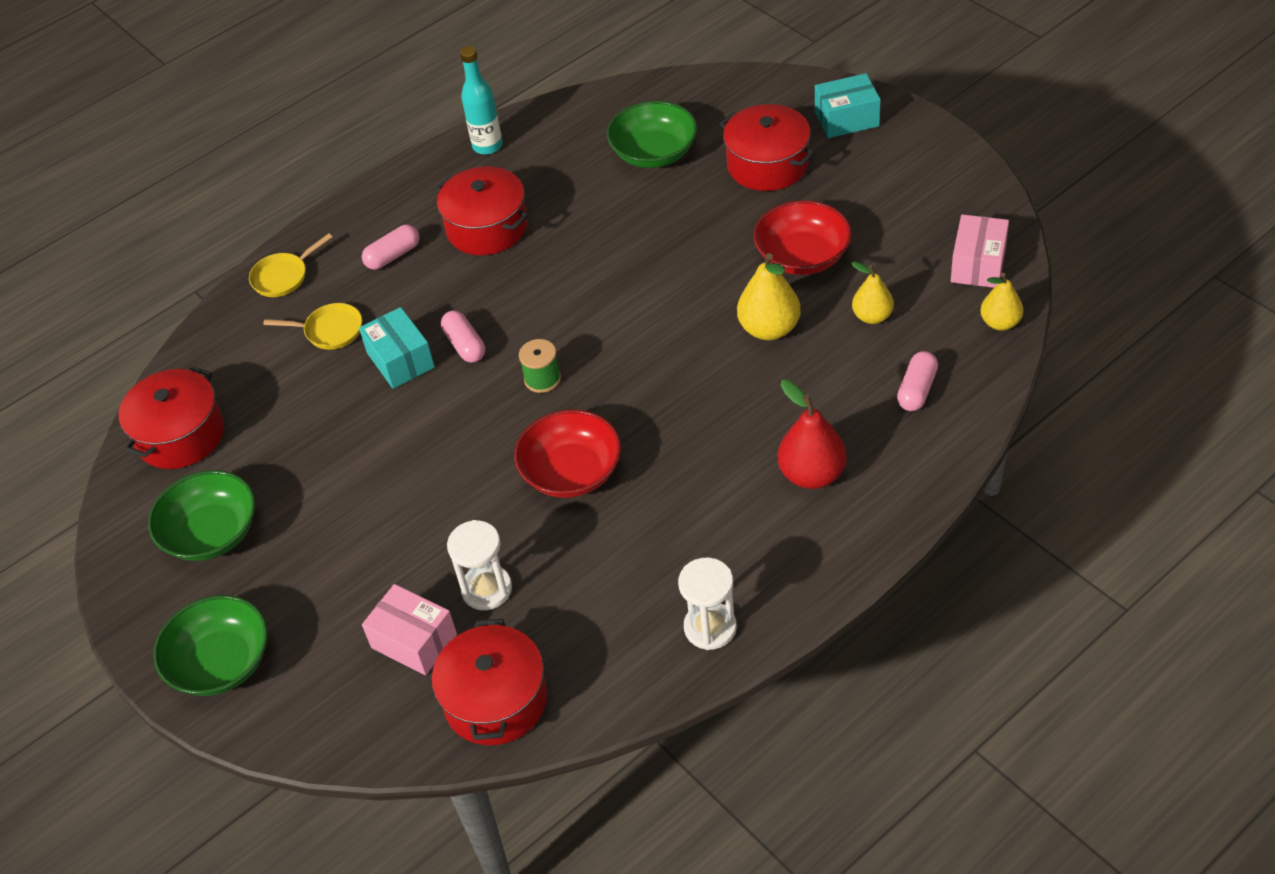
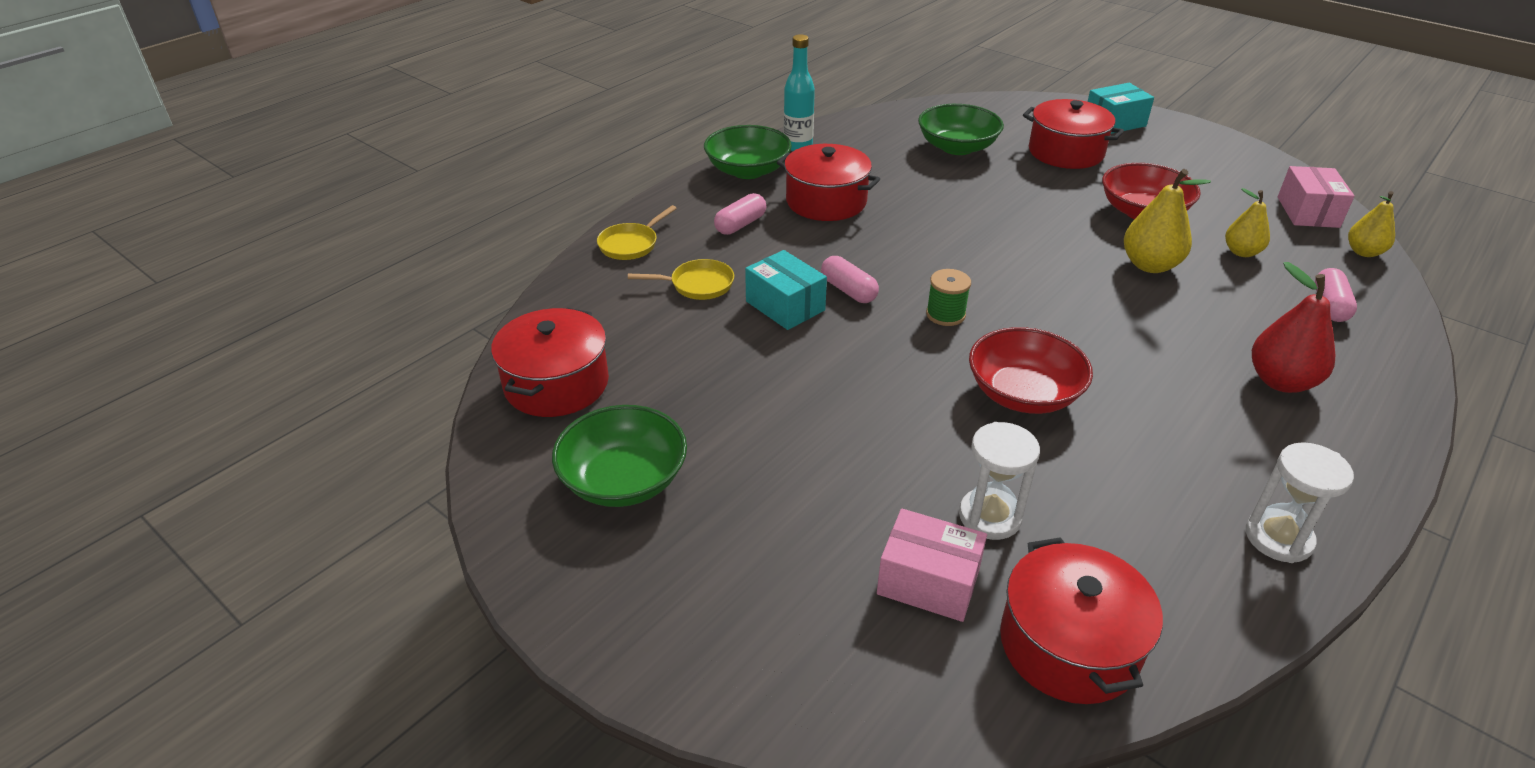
camera: 15 degrees left, 10 degrees down
green bowl [153,595,268,696] -> green bowl moved to [704,125,792,179]

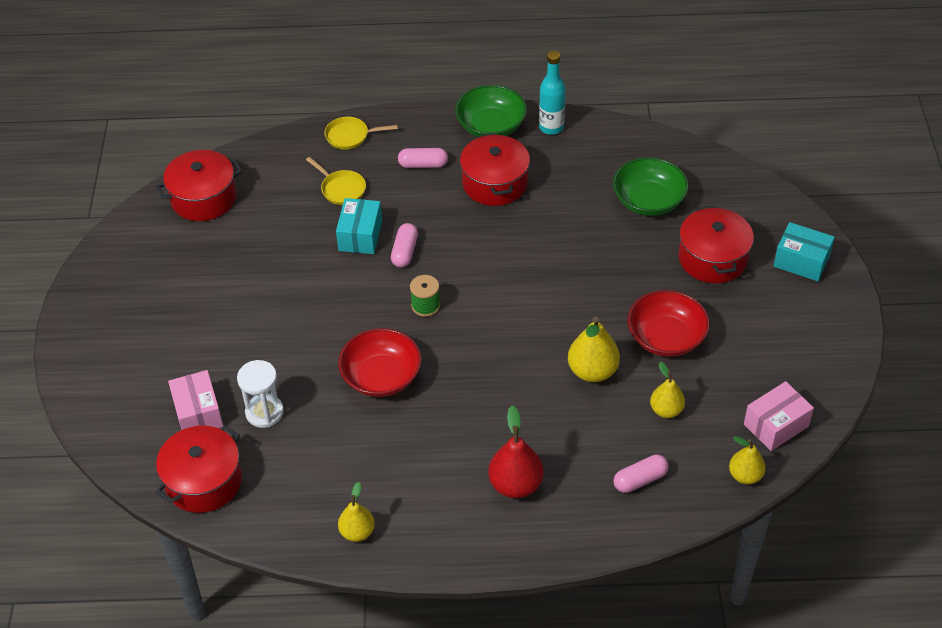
camera: 50 degrees right, 10 degrees up
green bowl [552,405,687,507] -> none
white hourglass [1246,442,1354,563] -> yellow pear [338,482,375,542]

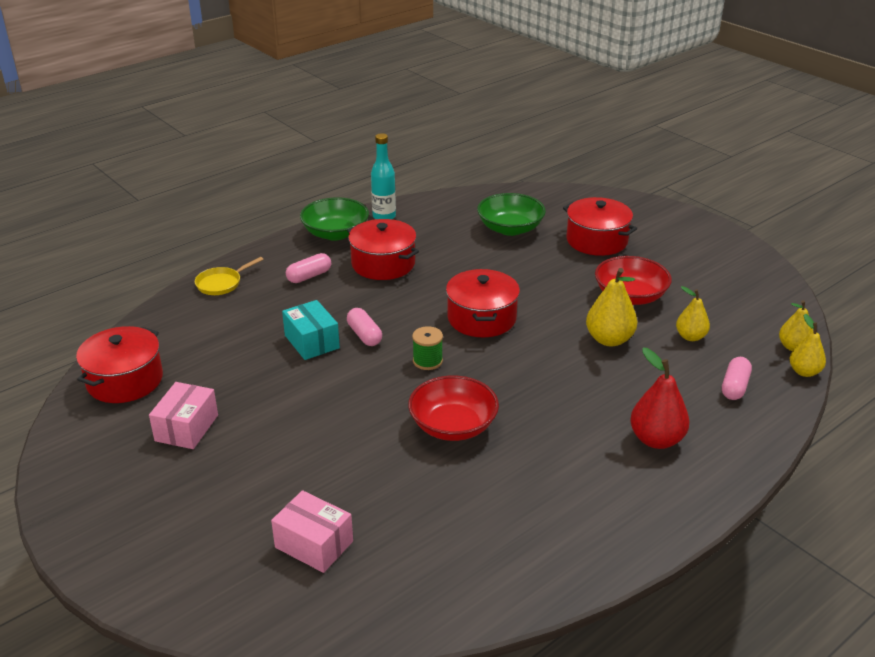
camera: 40 degrees left, 15 degrees down
red pot [156,425,242,513] -> red pot moved to [446,269,520,337]
white hourglass [237,360,284,428] -> none
yellow pan [306,157,366,205] -> none
yellow pear [338,482,375,542] -> yellow pear moved to [790,314,826,377]
pink box [744,381,814,451] -> pink box moved to [149,382,218,449]
turquoise box [774,222,835,281] -> none

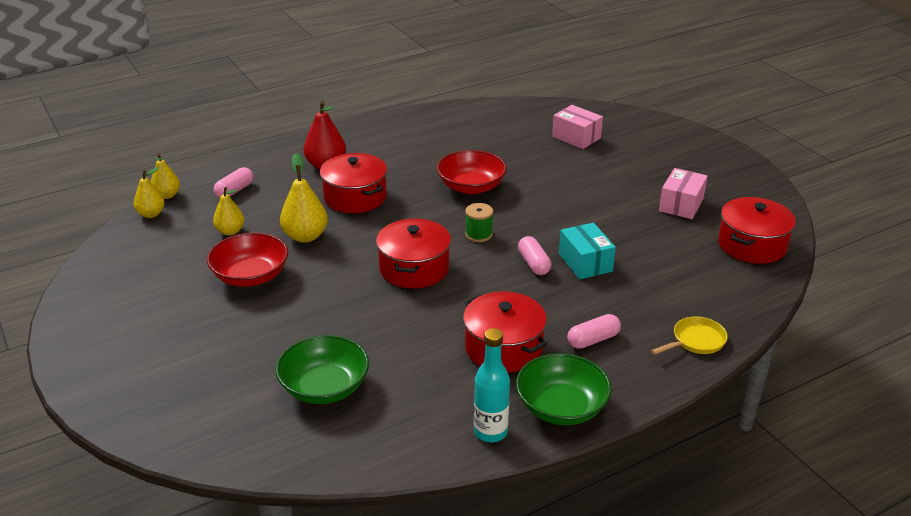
camera: 170 degrees left, 0 degrees up
red pot [563,197,637,256] -> red pot moved to [320,153,387,213]

